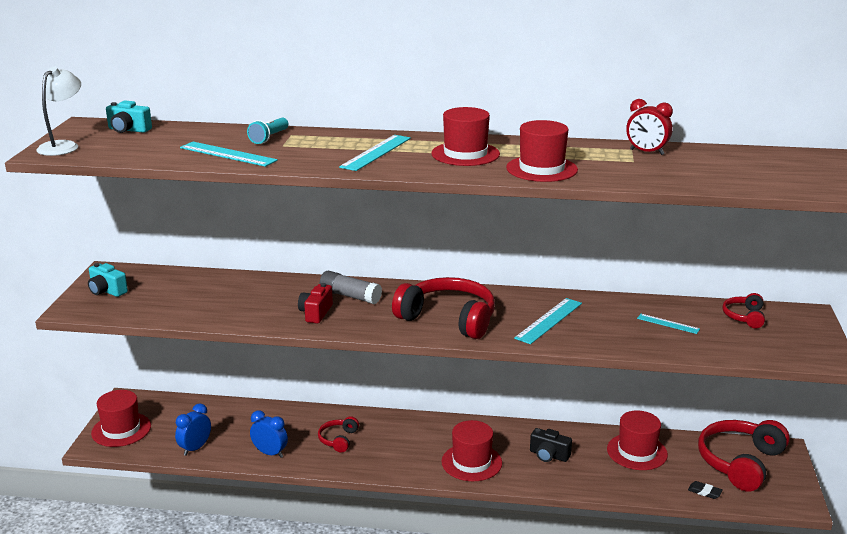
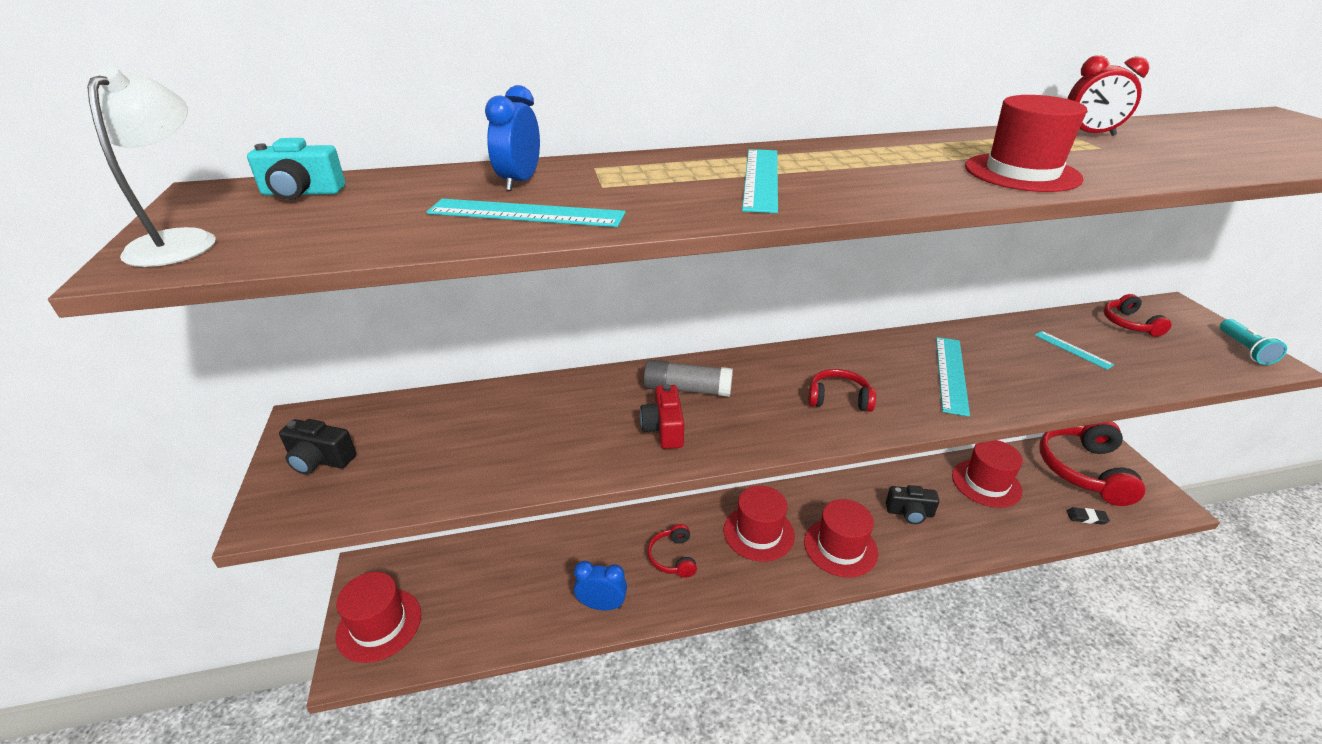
camera: 20 degrees left, 10 degrees up
turquoise camera [88,263,128,297] -> black camera [279,419,356,474]
blue clock [175,403,211,456] -> blue clock moved to [485,85,540,191]
turquoise flashlight [247,118,288,144] -> turquoise flashlight moved to [1220,319,1287,365]
red headphones [392,277,495,339] -> red headphones [808,369,876,412], size x0.49
red hat [431,107,500,166] -> red hat moved to [724,486,795,562]
turquoise ruler [637,314,700,334] -> turquoise ruler turned 45 degrees clockwise [1034,331,1114,370]

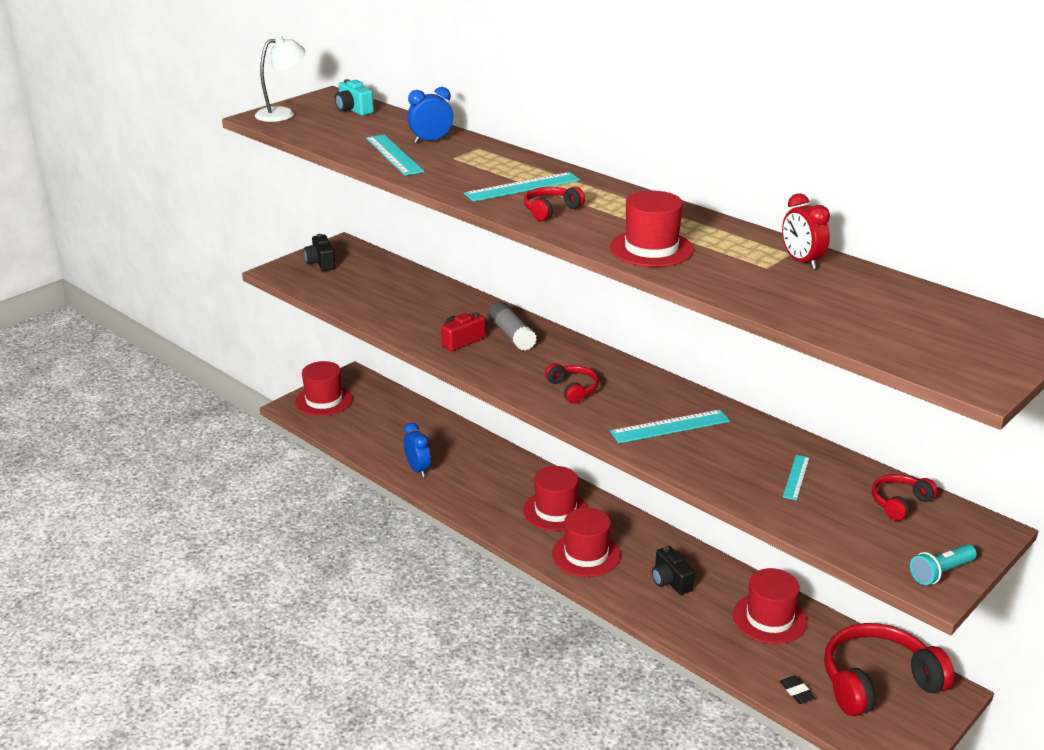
camera: 55 degrees right, 5 degrees down
red headphones [647,524,697,577] -> red headphones moved to [524,186,585,221]

